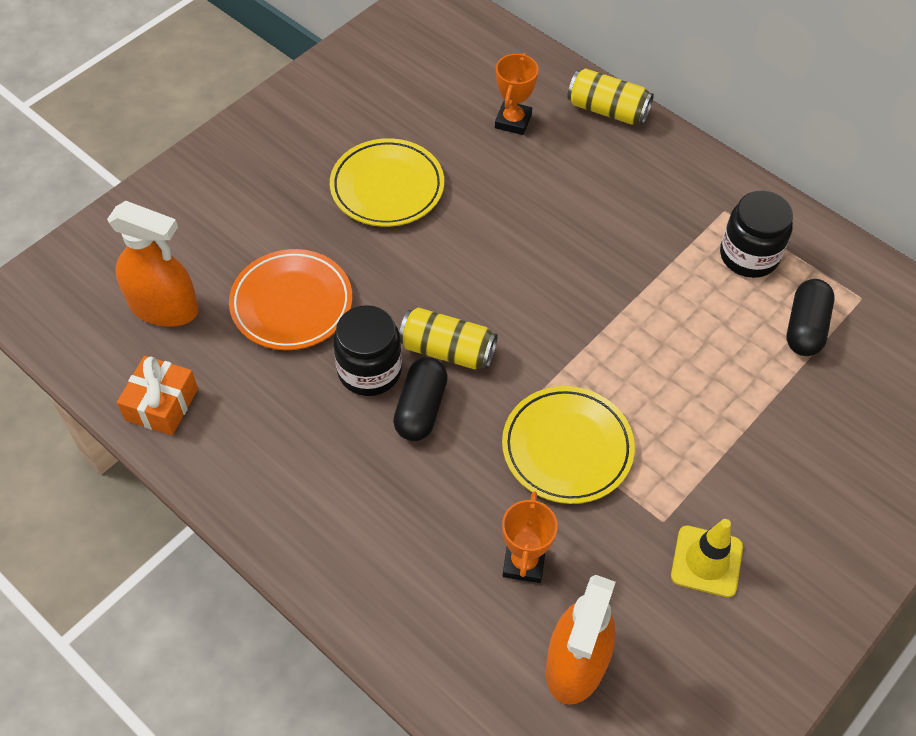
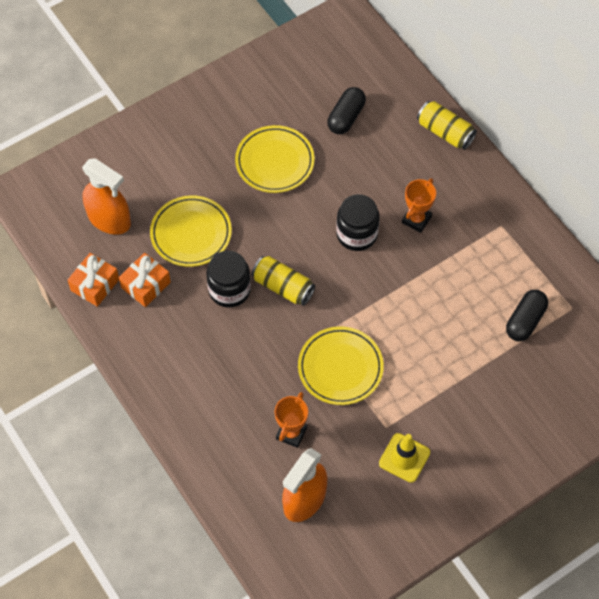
camera: 15 degrees right, 5 degrees up
orange plate [229,249,352,350] -> yellow plate [150,195,232,267]
black capsule [393,357,448,441] -> black capsule moved to [327,87,366,134]
orange trophy [495,53,539,135] -> orange trophy moved to [402,178,436,233]
black jar [720,191,793,278] -> black jar moved to [336,194,380,251]
none -> orange gift [119,253,171,307]

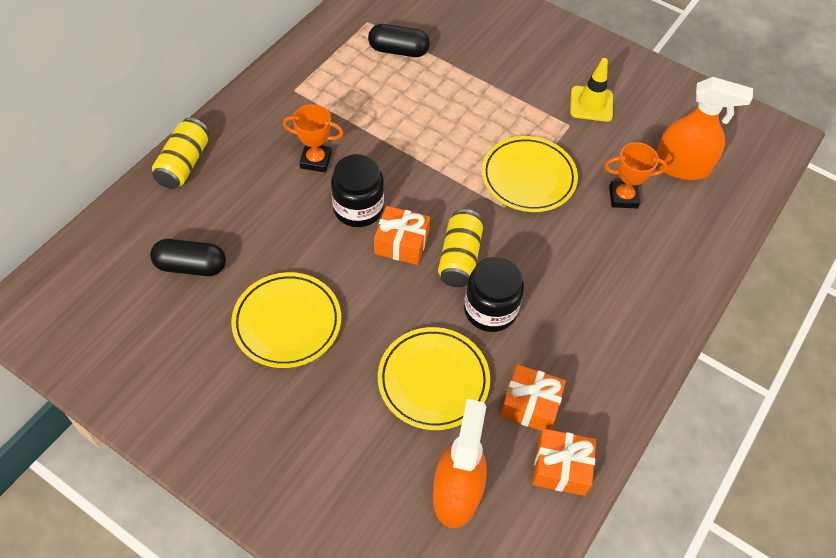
camera: 115 degrees left, 5 degrees down
none -> orange gift [374,206,430,265]

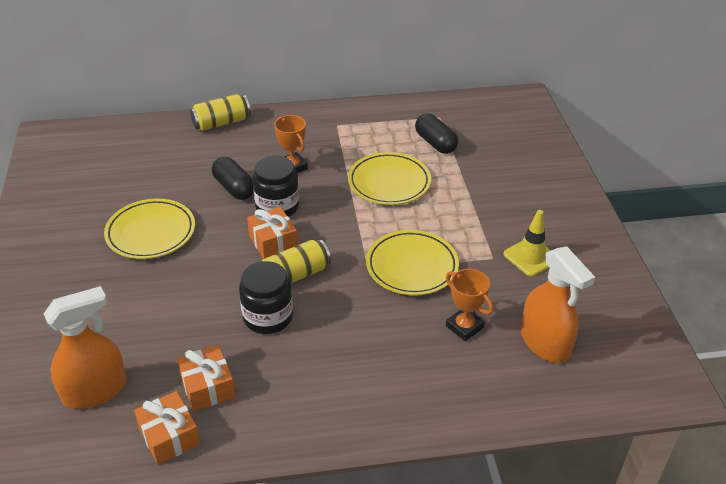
camera: 50 degrees right, 15 degrees down
black capsule [150,239,226,276] -> black capsule moved to [212,157,254,200]
yellow plate [378,327,490,430] -> yellow plate moved to [348,152,431,205]

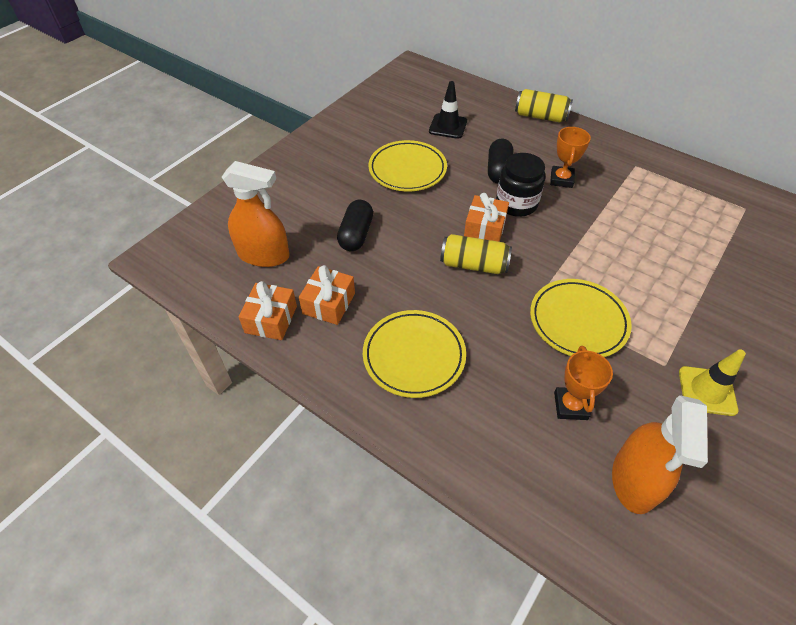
camera: 45 degrees right, 10 degrees up
black jar [239,261,293,334] -> none
yellow plate [348,152,431,205] -> yellow plate moved to [363,310,466,398]
black capsule [415,113,458,154] -> black capsule moved to [337,200,373,251]
none -> black traffic cone [429,81,467,139]

